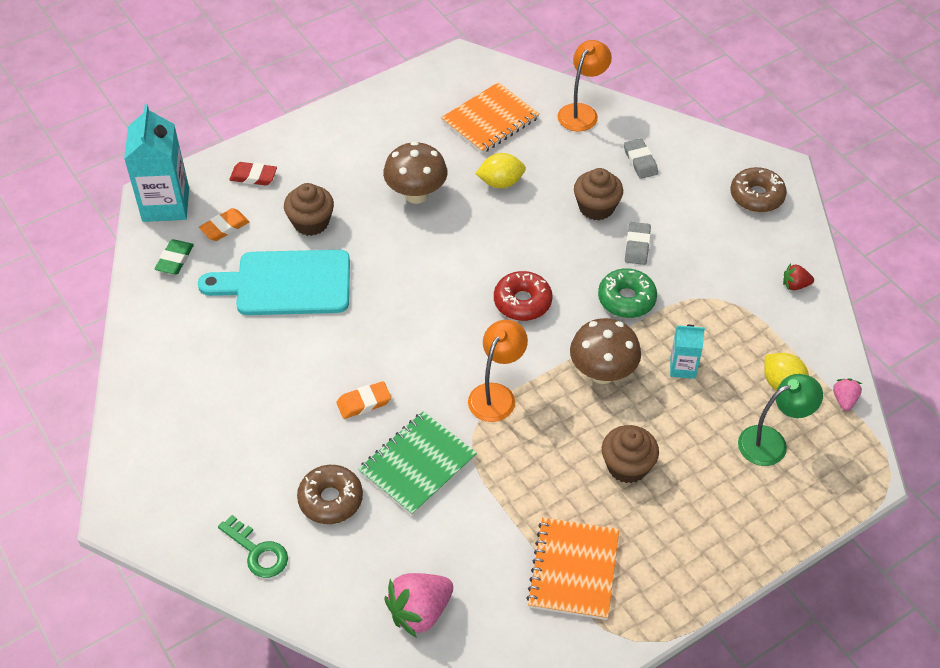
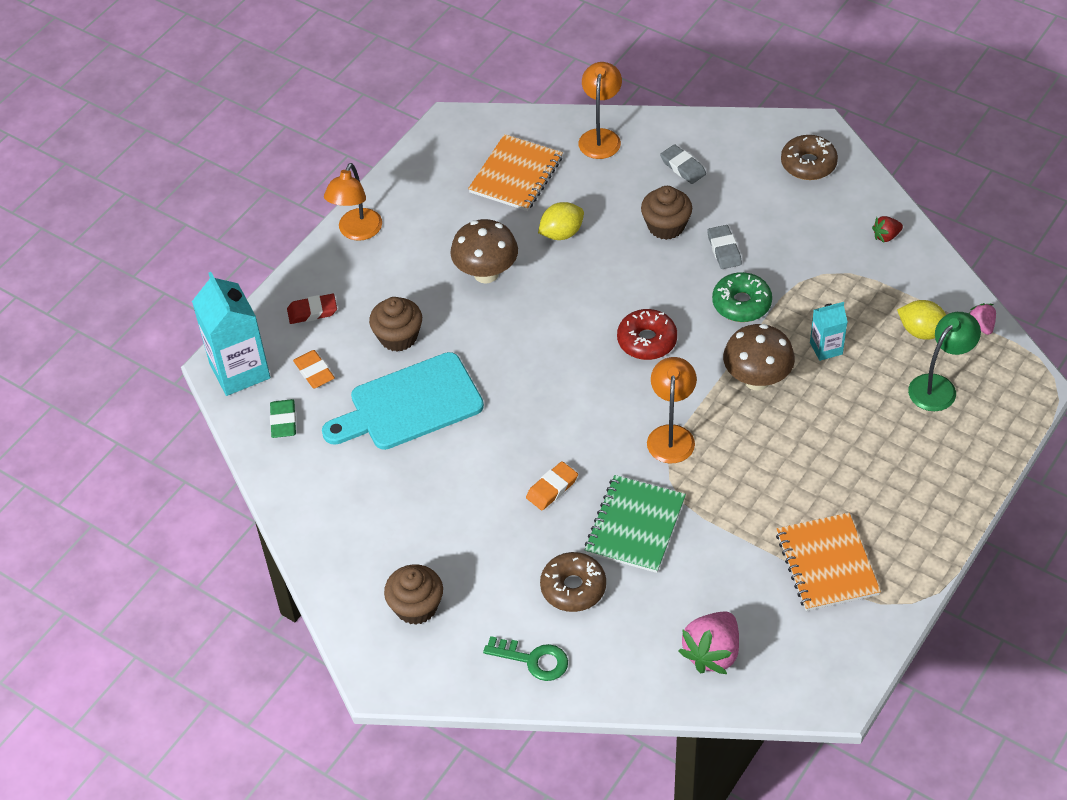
camera: 20 degrees left, 0 degrees up
orange eraser [199,208,249,241] -> orange eraser turned 60 degrees counterclockwise [293,350,335,388]
brown cupcake [602,425,659,483] -> brown cupcake moved to [384,564,443,625]
none -> orange lamp [324,163,382,241]

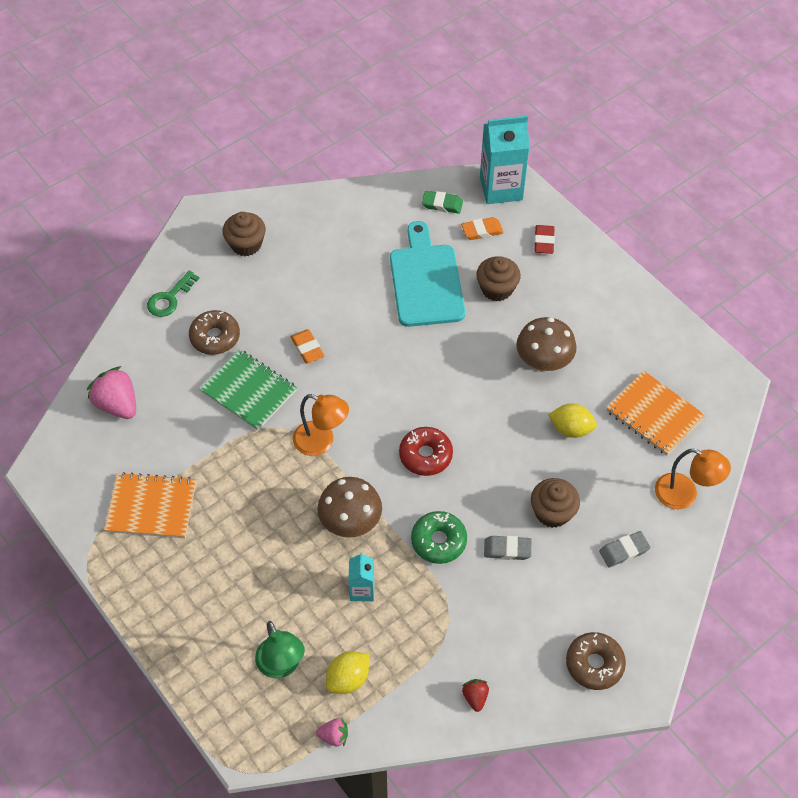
camera: 105 degrees right, 5 degrees up
orange lamp [324,163,382,241] -> none
yellow lemon [538,202,584,240] -> yellow lemon turned 60 degrees counterclockwise [548,404,597,438]

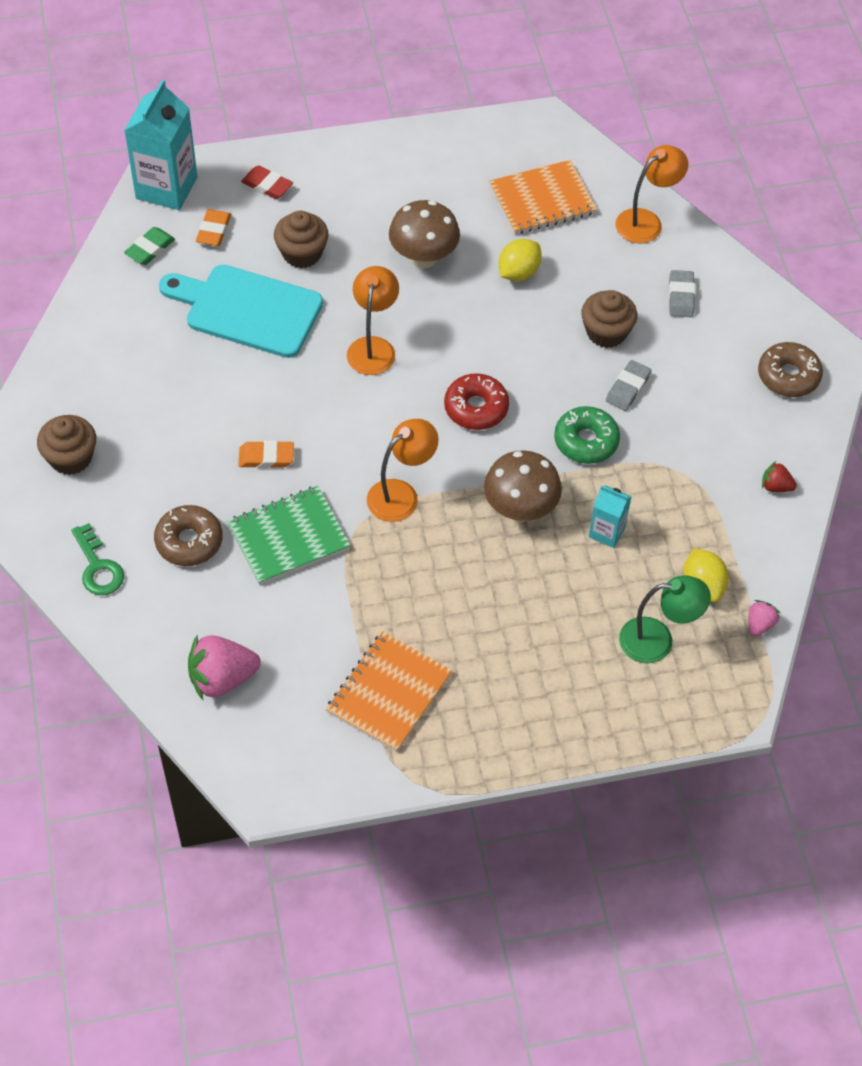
camera: 65 degrees left, 0 degrees up
none -> orange lamp [347,266,399,375]

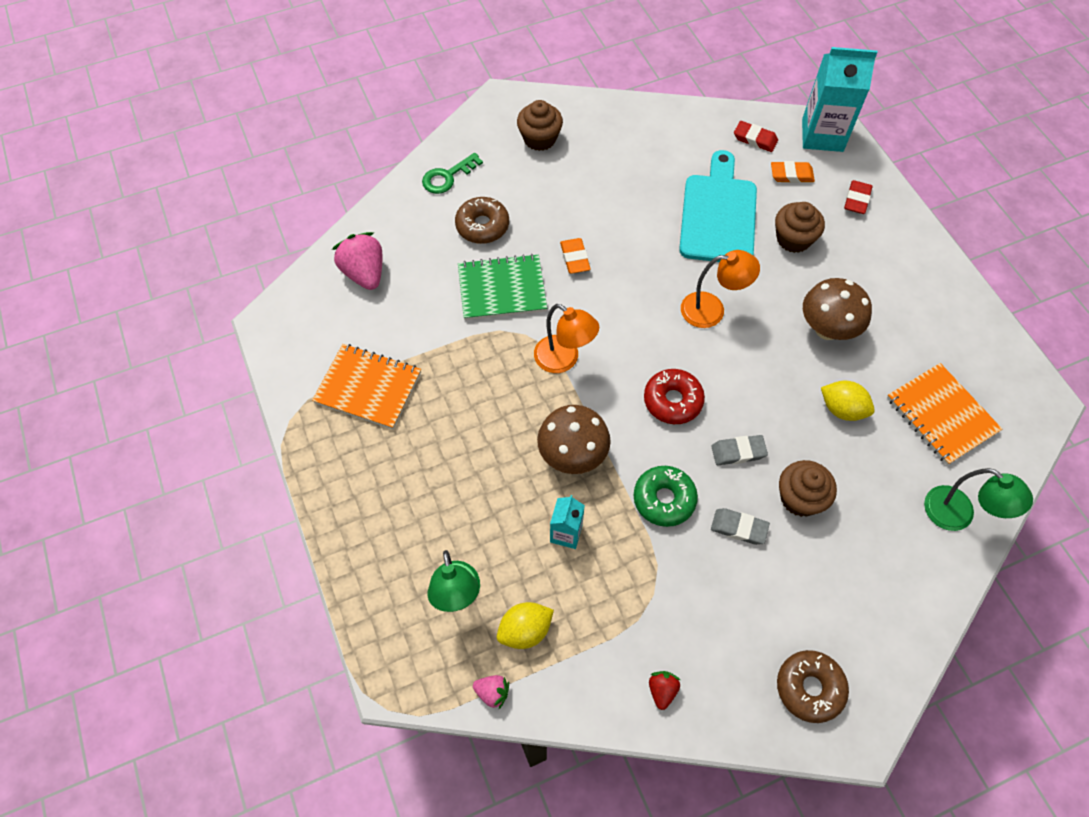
camera: 80 degrees right, 5 degrees up
green eraser [124,227,175,265] -> red eraser [734,121,778,152]
green notebook [227,486,351,585] -> green notebook turned 60 degrees counterclockwise [458,254,547,320]
orange lamp [615,145,688,243] -> green lamp [924,468,1033,531]
grey eraser [669,270,695,317] -> grey eraser moved to [711,435,768,465]

